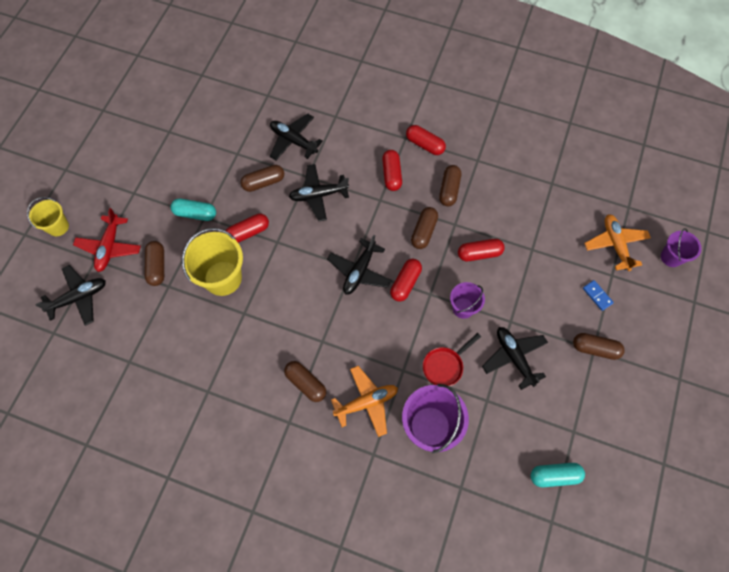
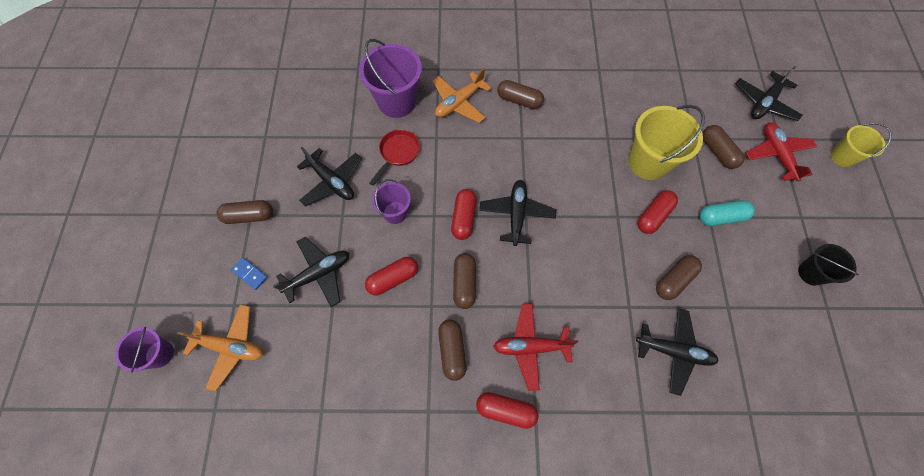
camera: 160 degrees right, 0 degrees up
black plane [289,164,349,221] -> black plane moved to [273,237,349,307]
red capsule [382,150,402,191] -> red plane [493,304,578,391]
turquoise capsule [530,463,585,487] -> none
orange plane [584,214,651,271] -> orange plane turned 45 degrees counterclockwise [177,304,263,391]
none -> black bucket [798,244,859,286]

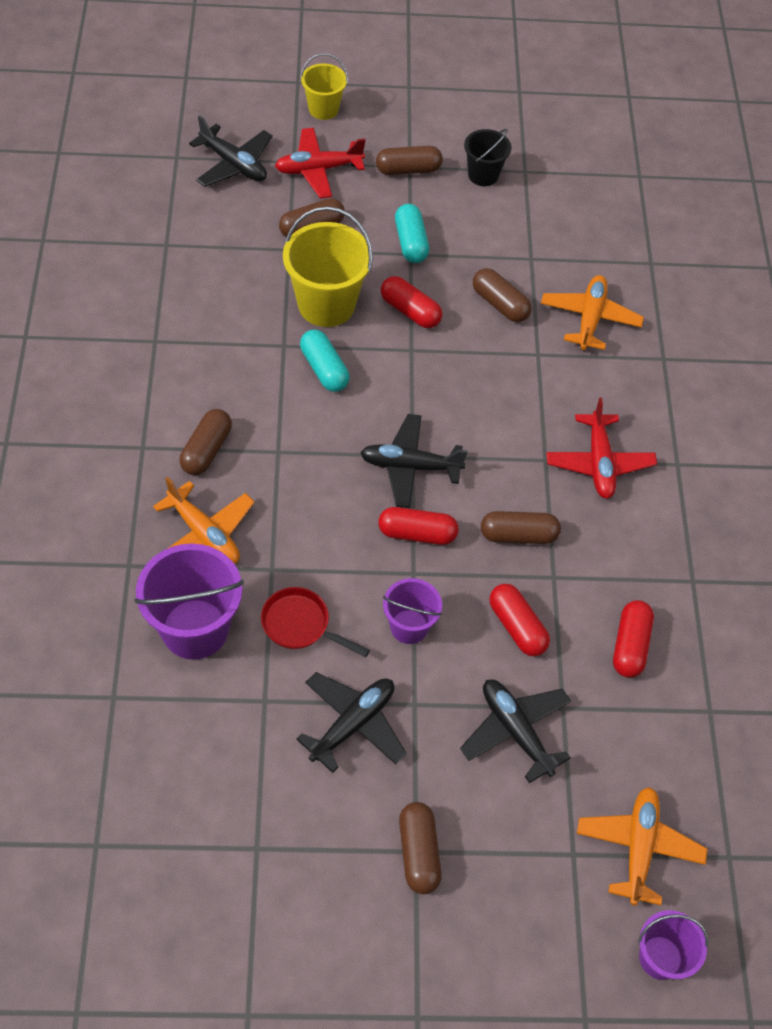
camera: 95 degrees left, 10 degrees down
blue domino [231,257,268,290] -> none
brown capsule [438,319,466,381] -> brown capsule moved to [376,146,443,175]
red capsule [476,392,539,429] -> red capsule moved to [613,600,654,678]
black plane [636,309,719,396] -> orange plane [541,275,644,351]
none -> turquoise capsule [300,330,349,392]

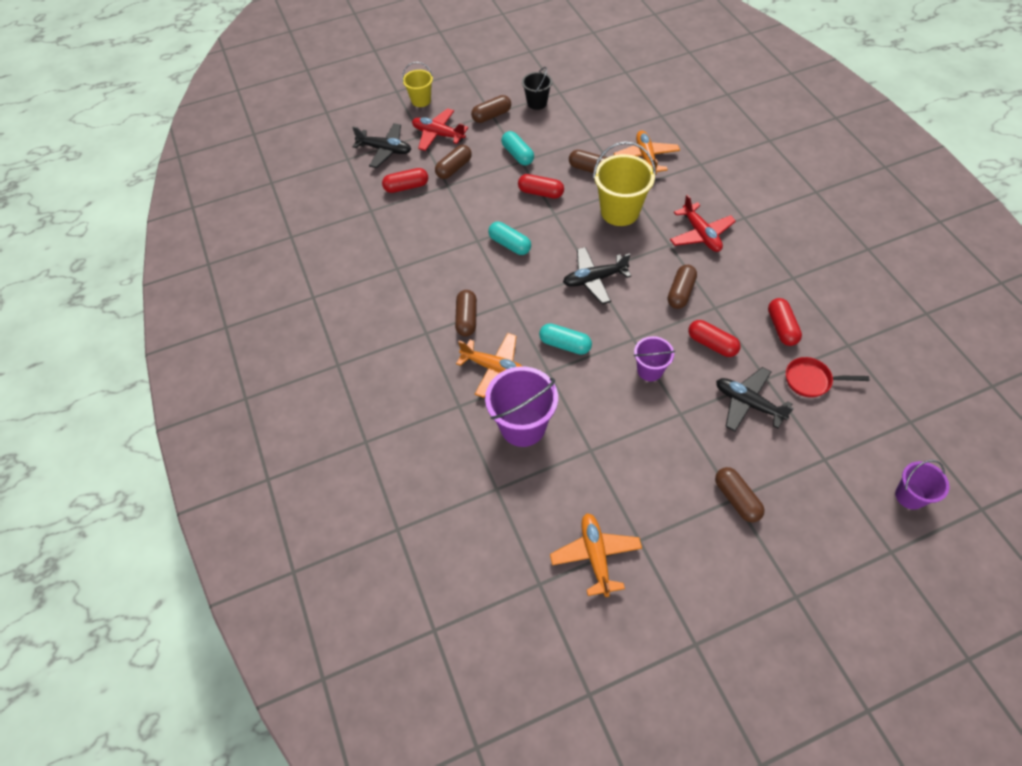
camera: 15 degrees left, 0 degrees up
red pan [261,587,370,657] -> red pan moved to [786,357,869,398]
red plane [275,128,366,199] -> red plane turned 60 degrees clockwise [412,108,468,151]
yellow bucket [283,207,373,327] -> yellow bucket moved to [593,141,656,226]
black plane [297,672,406,773] -> none
red capsule [378,507,459,545] -> red capsule moved to [382,168,428,193]
brown capsule [481,511,561,544] -> brown capsule turned 45 degrees counterclockwise [668,265,697,309]
orange plane [577,787,707,906] -> orange plane moved to [550,513,642,597]
none -> turquoise capsule [539,323,592,355]

